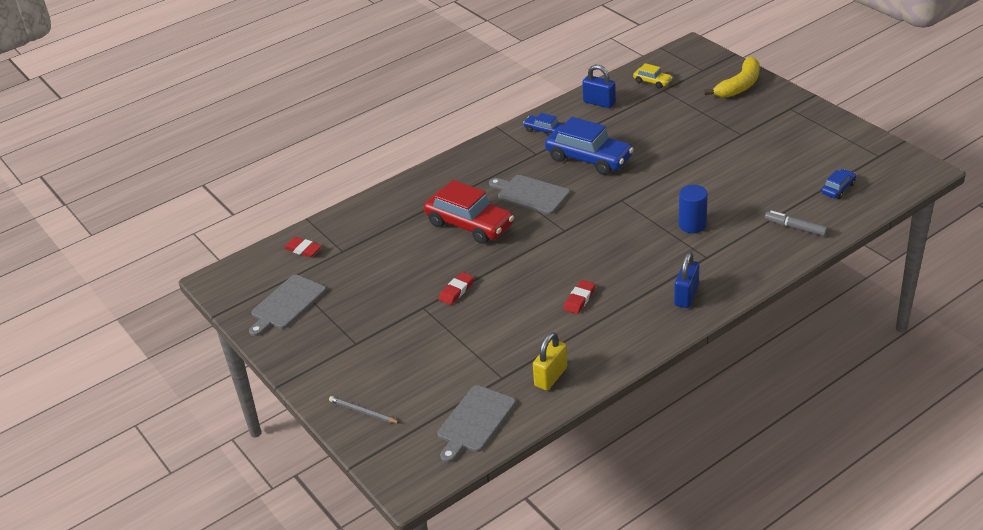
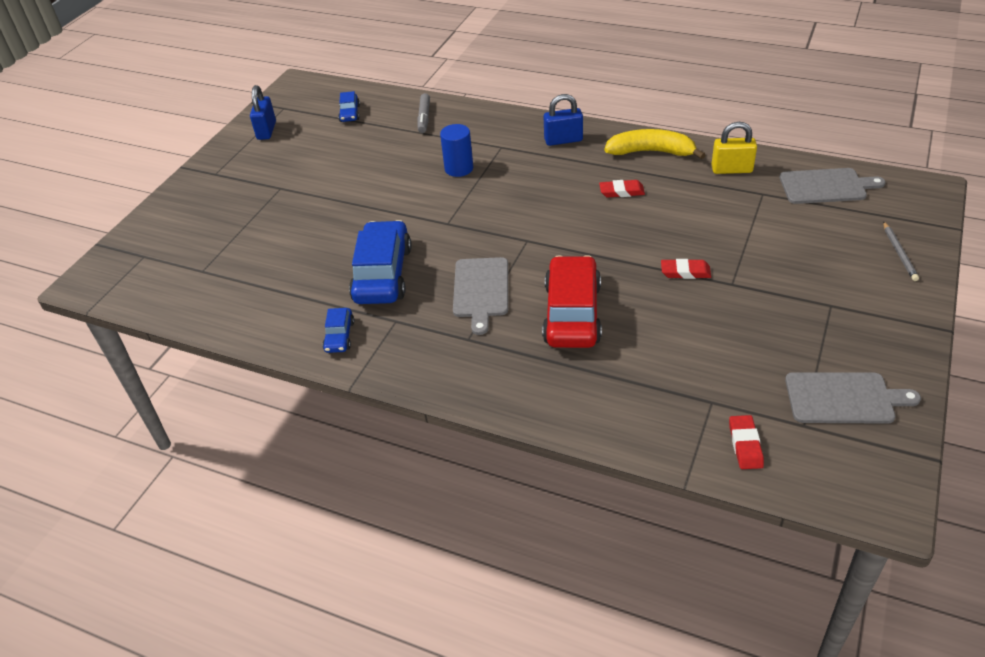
camera: 120 degrees left, 5 degrees up
blue padlock [582,65,616,108] -> blue padlock moved to [250,85,276,140]
yellow car [633,63,673,88] -> none
yellow banana [704,57,760,98] -> yellow banana moved to [604,129,705,159]
blue car [821,169,856,199] -> blue car turned 105 degrees counterclockwise [338,91,360,122]

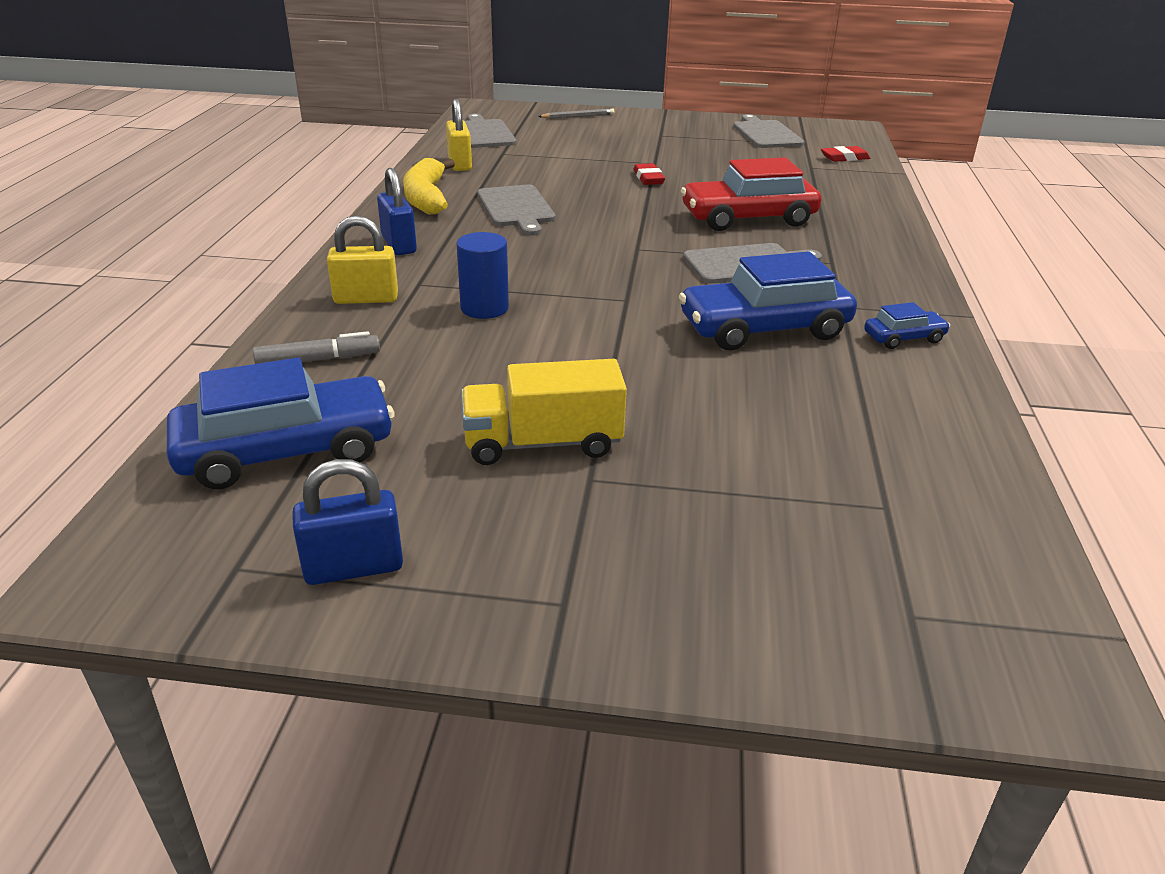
camera: 110 degrees left, 10 degrees down
blue car [338,91,360,122] -> blue car [167,358,394,489], size x2.10
red eraser [599,180,645,198] -> grey cutting board [477,184,556,236]
none -> yellow padlock [327,215,398,304]
none -> yellow truck [461,359,627,465]

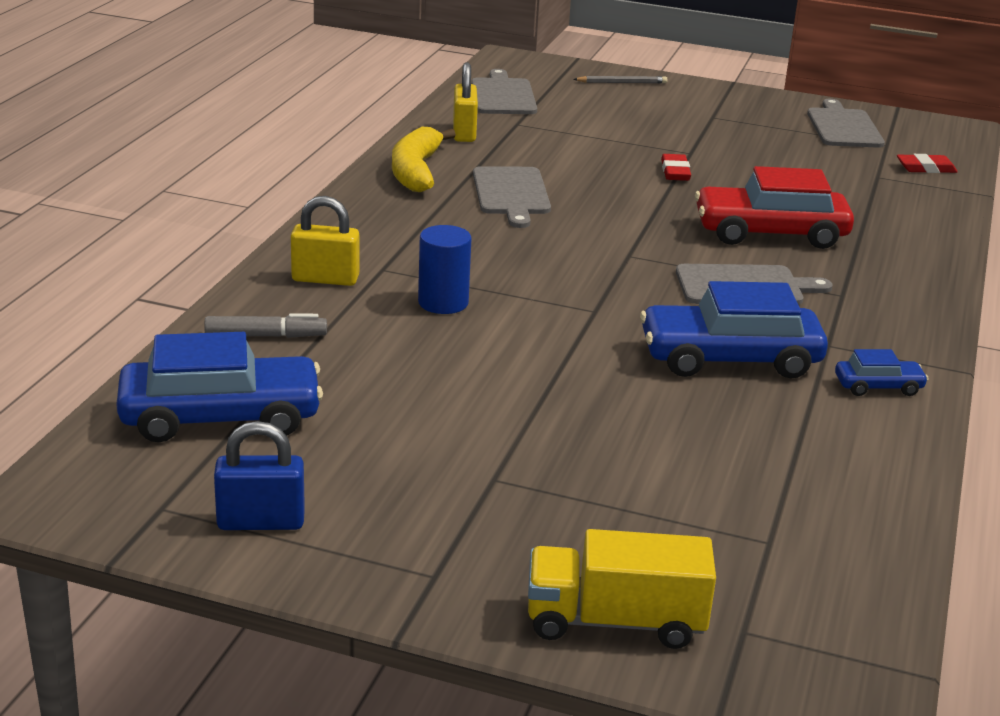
camera: 10 degrees right, 5 degrees down
blue padlock [377,168,417,255] -> none
yellow truck [461,359,627,465] -> yellow truck moved to [528,529,716,649]

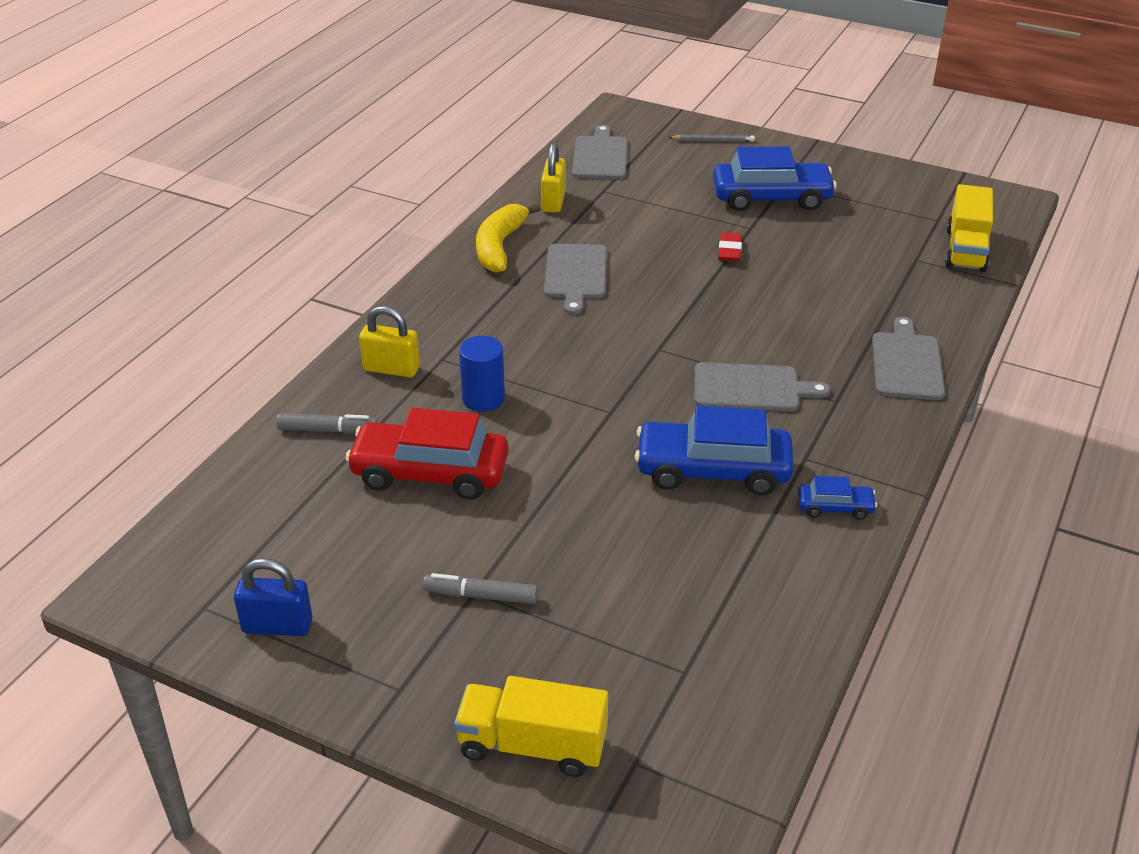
camera: 10 degrees right, 10 degrees up
blue car [116,332,323,442] -> blue car moved to [713,146,837,211]
red car [695,166,854,249] -> red car moved to [345,408,509,500]
grey cutting board [807,99,885,148] -> grey cutting board moved to [872,317,945,400]
red eraser [897,154,958,173] -> yellow truck [945,184,993,272]
none -> grey marker [423,573,538,604]

